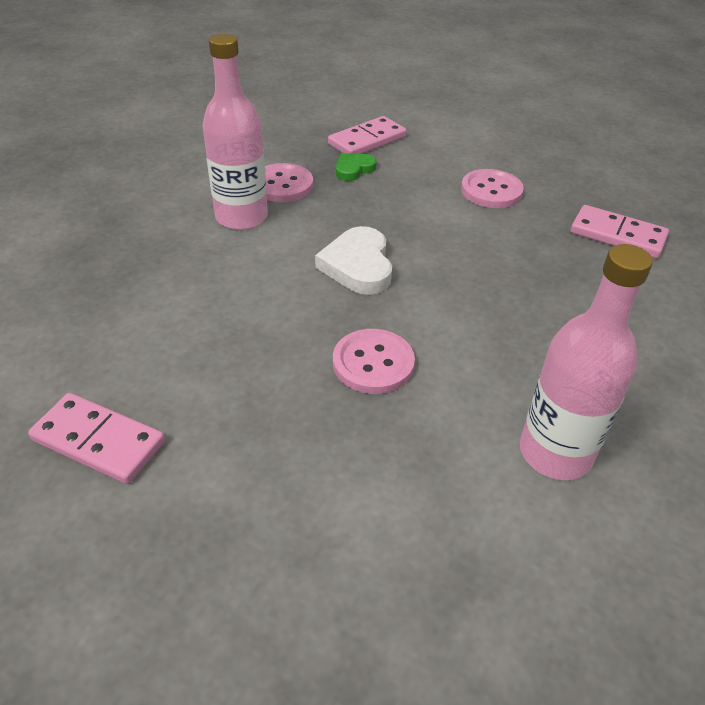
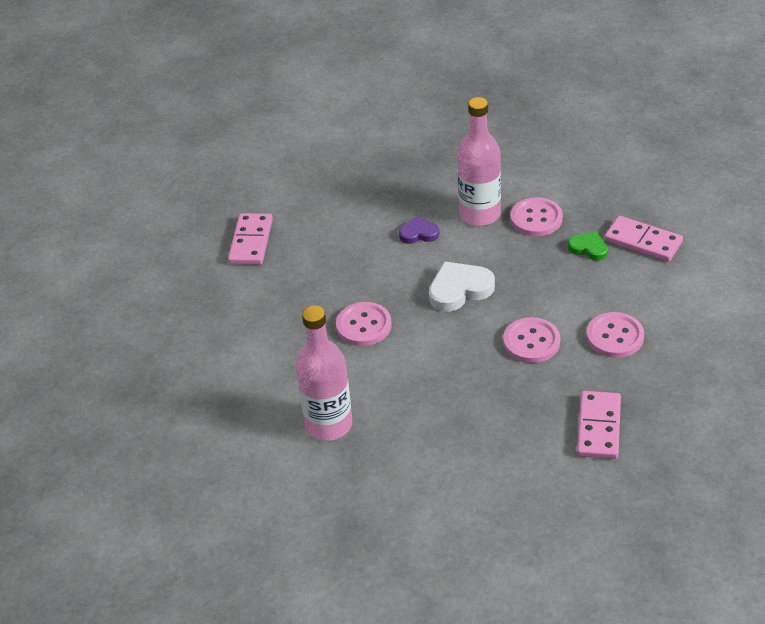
camera: 75 degrees right, 0 degrees up
none -> purple heart [399,216,439,244]
none -> pink button [503,317,560,363]

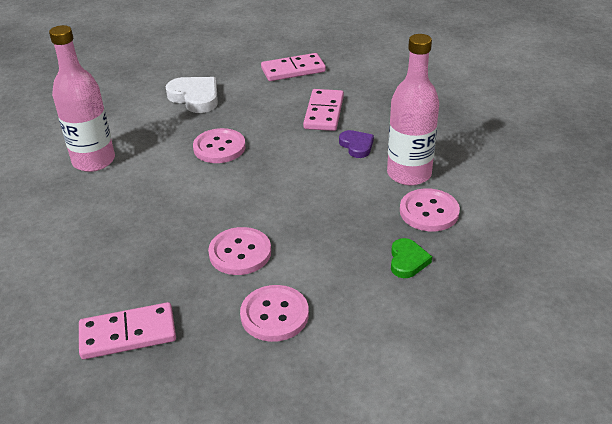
camera: 65 degrees right, 5 degrees down
white heart [429,261,495,312] -> white heart moved to [165,77,218,113]
pink domino [604,216,683,262] -> pink domino moved to [303,89,344,131]

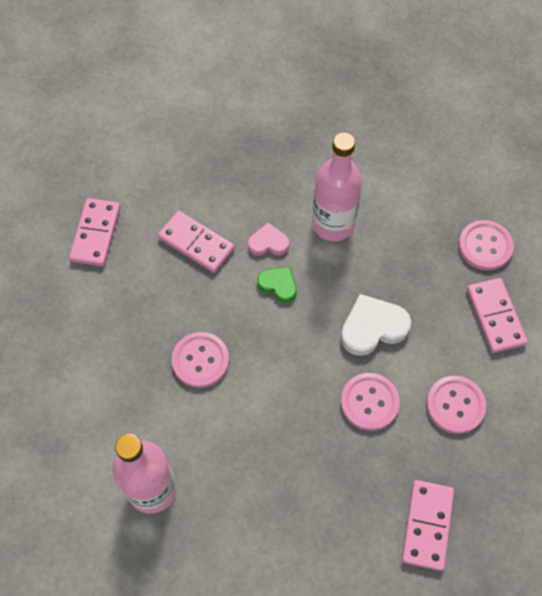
camera: 65 degrees left, 25 degrees up
white heart [165,77,218,113] -> white heart moved to [341,294,411,356]
purple heart [339,130,374,158] -> pink heart [248,223,290,256]
green heart [391,238,432,278] -> green heart moved to [257,267,297,303]
pink button [400,188,460,231] -> pink button moved to [458,220,514,270]
none -> pink domino [467,278,528,353]

